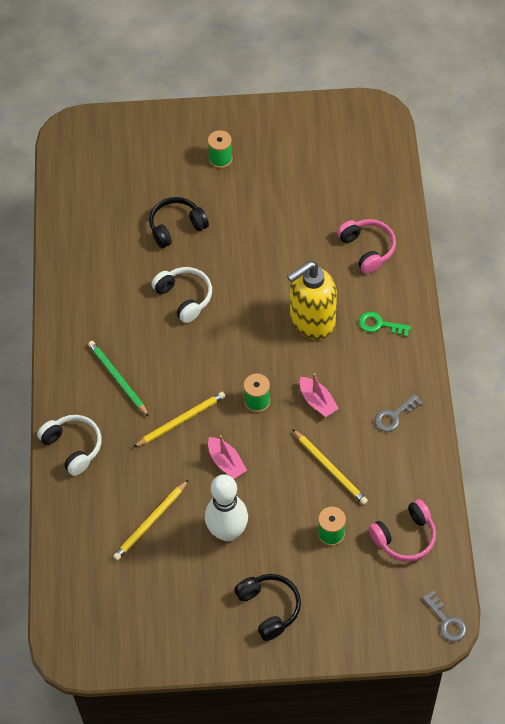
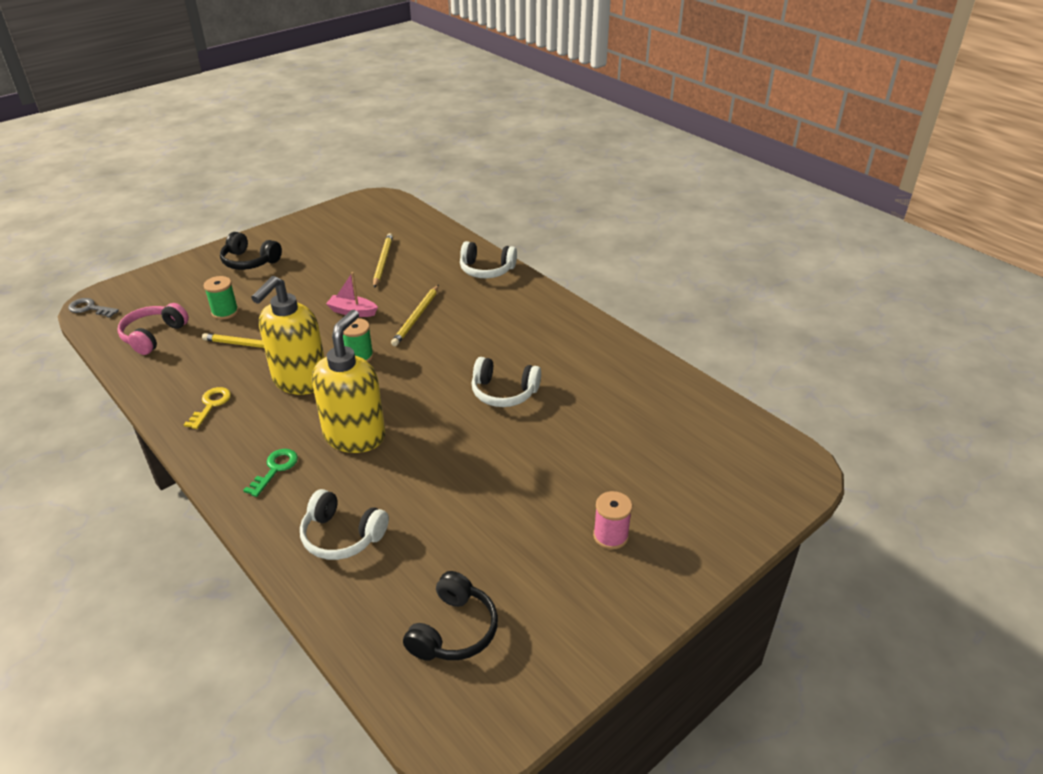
camera: 140 degrees right, 20 degrees down
green pencil [88,341,149,417] -> none
black headphones [149,197,209,248] -> black headphones moved to [403,571,498,661]
white bowling pin [205,474,248,542] -> none
green spool [208,130,233,168] -> pink spool [593,491,632,550]
pink boat [300,373,339,417] -> yellow soap dispenser [251,276,325,395]
pink headphones [337,219,396,274] -> white headphones [300,489,389,560]
green key [359,312,411,337] -> green key turned 45 degrees counterclockwise [243,449,298,497]
grey key [375,394,423,432] -> yellow key [184,387,231,429]

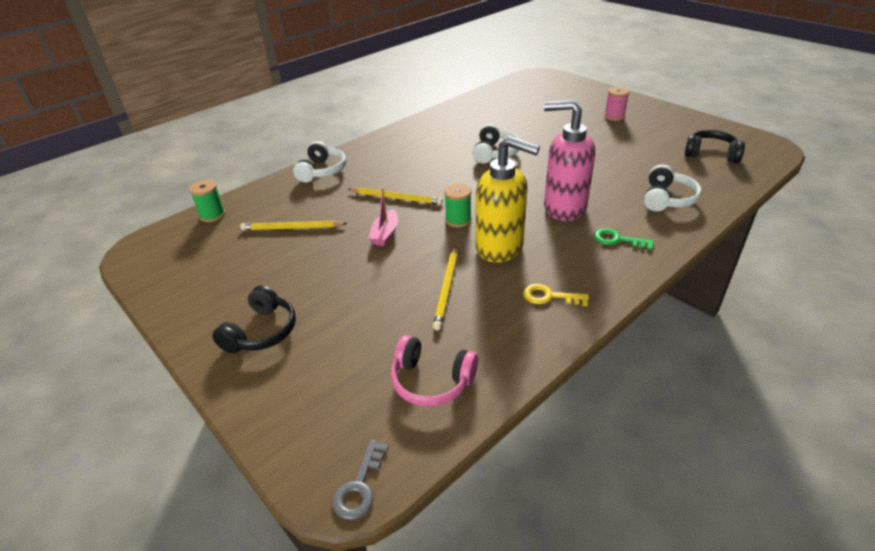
camera: 90 degrees left, 0 degrees up
green spool [204,276,238,320] -> green spool moved to [189,180,225,222]
yellow soap dispenser [312,310,385,453] -> pink soap dispenser [544,100,595,221]

